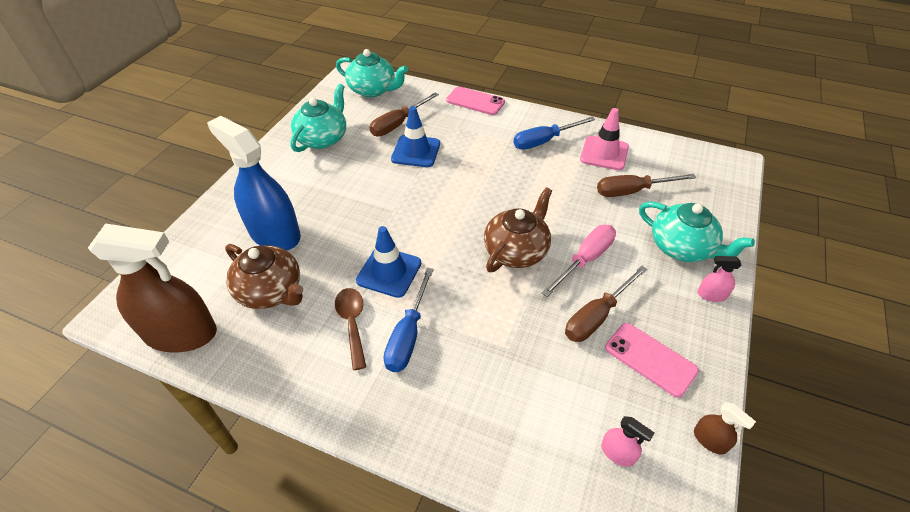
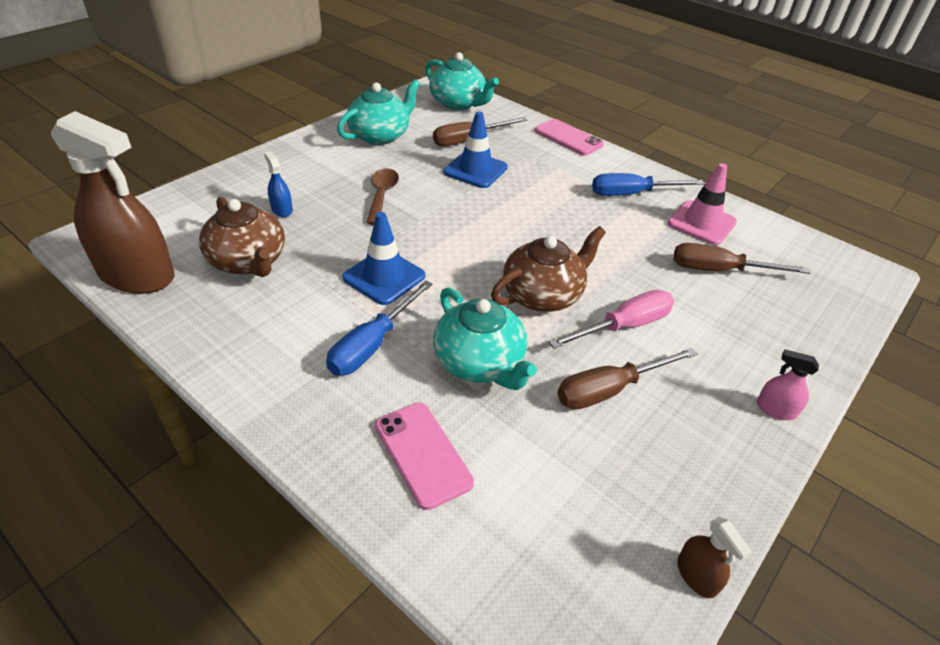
camera: 15 degrees right, 5 degrees down
blue spray bottle [207,116,301,250] -> blue spray bottle [264,151,293,217], size x0.40
brown spoon [335,288,366,370] -> brown spoon moved to [366,168,399,225]
pink spray bottle [601,416,654,467] -> none
pink phone [605,323,699,398] -> pink phone moved to [375,402,474,510]
turquoise teapot [639,202,755,262] -> turquoise teapot moved to [433,288,537,390]

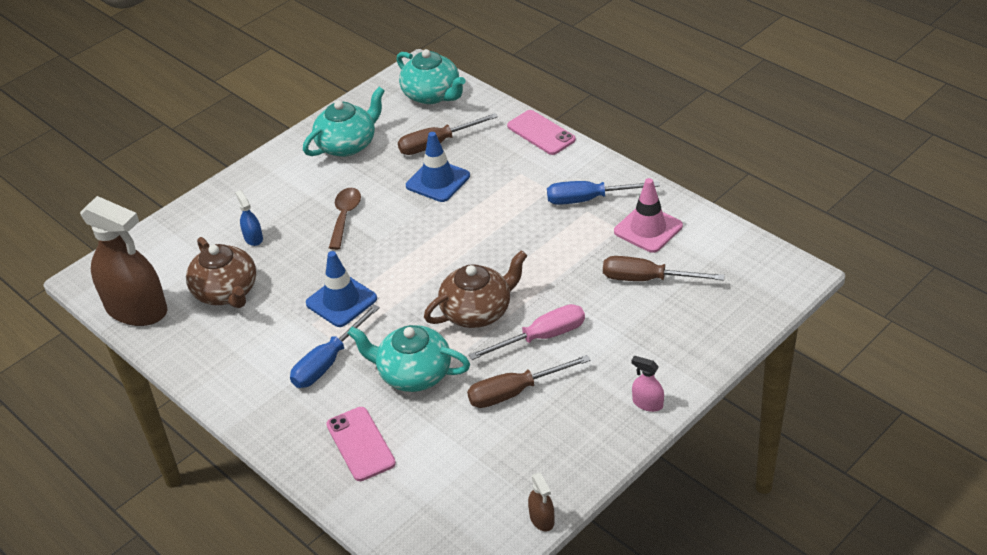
camera: 10 degrees right, 0 degrees up
turquoise teapot [433,288,537,390] -> turquoise teapot turned 135 degrees clockwise [347,325,470,392]

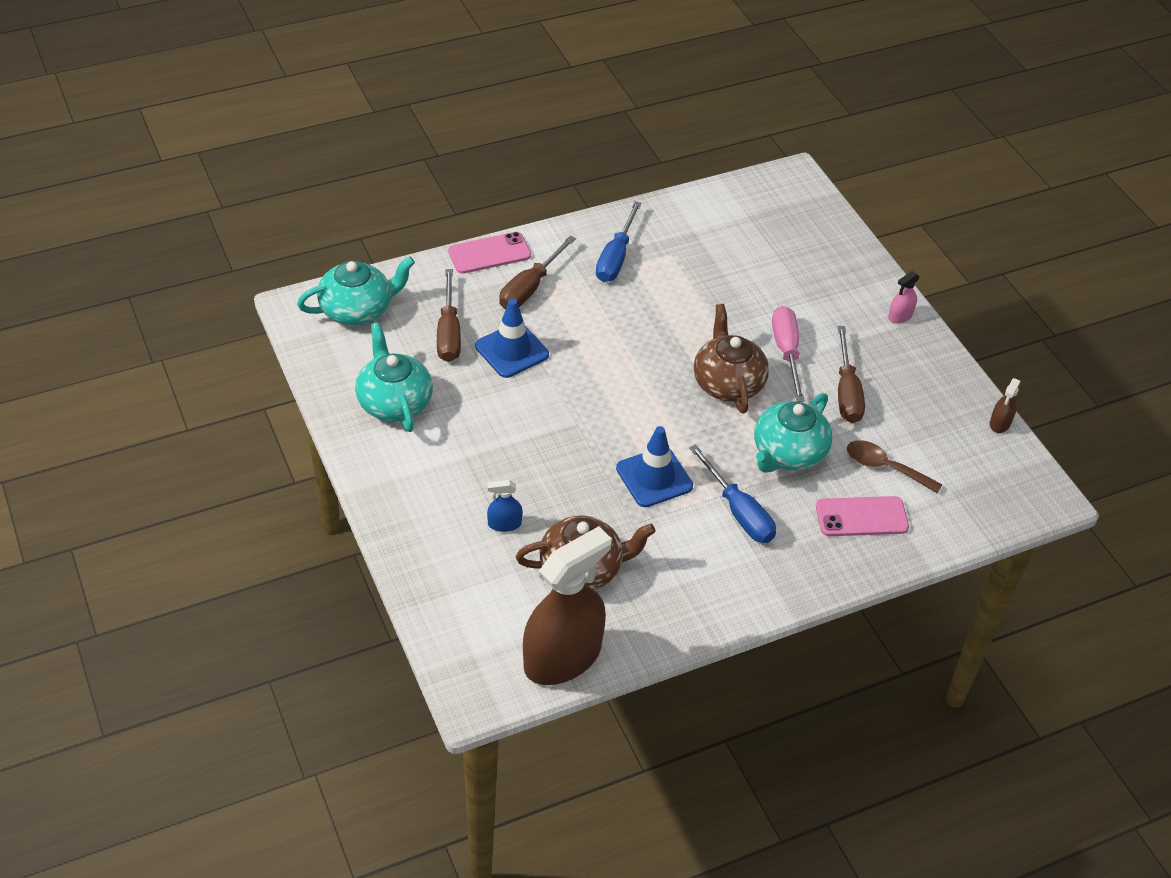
camera: 75 degrees left, 5 degrees up
brown spoon [329,188,361,250] -> brown spoon moved to [847,440,942,494]
brown spray bottle [528,473,554,531] -> brown spray bottle turned 120 degrees clockwise [990,378,1021,433]
brown screwdriver [603,256,725,281] -> brown screwdriver moved to [499,235,576,309]
pink traffic cone [614,178,683,253] -> none

